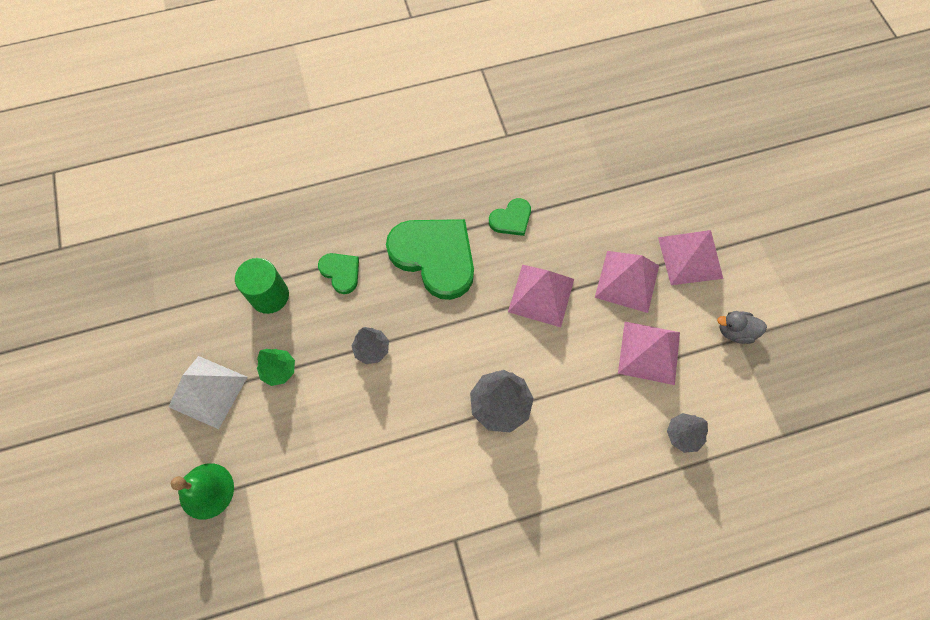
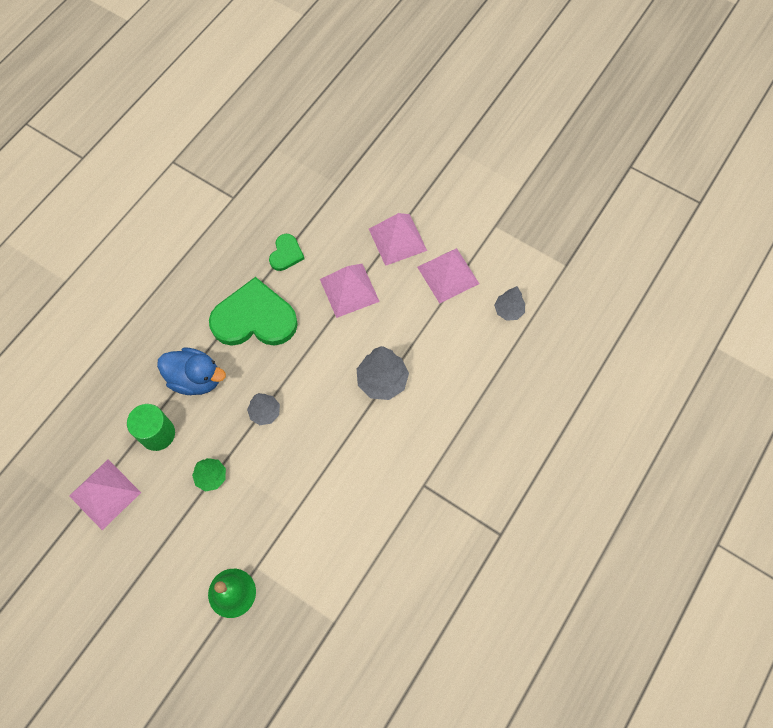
camera: 40 degrees left, 0 degrees up
white pyramid [168,356,247,429] -> none
green heart [318,253,359,294] -> blue duck [157,347,226,395]
pink pyramid [658,230,723,285] -> pink pyramid moved to [69,460,141,530]
grey duck [717,311,767,344] -> none

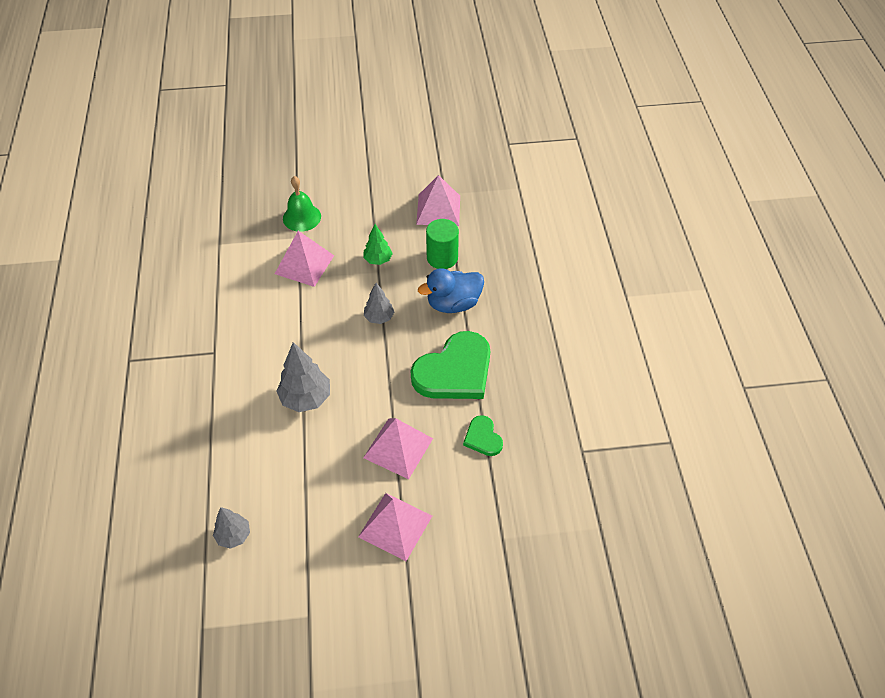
camera: 140 degrees right, 15 degrees down
pink pyramid [417,248,479,304] -> pink pyramid moved to [275,231,334,287]

